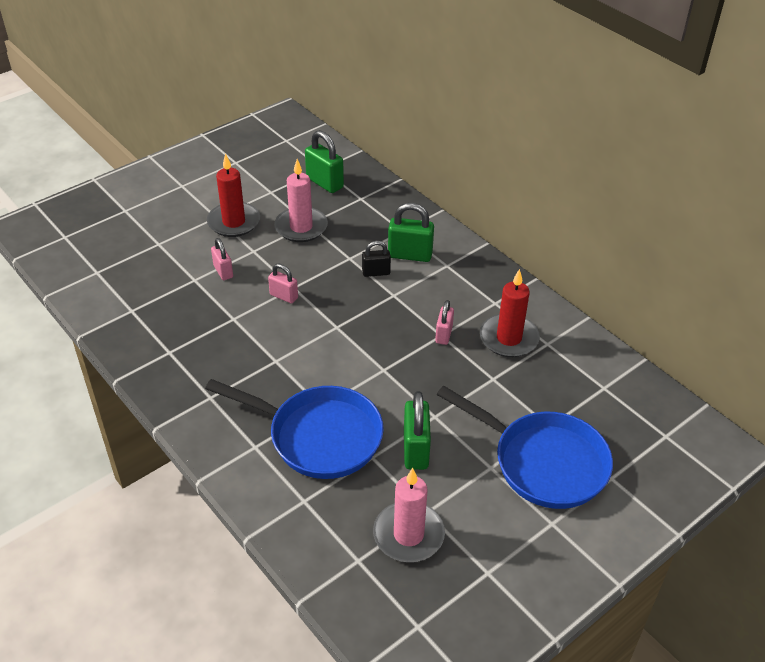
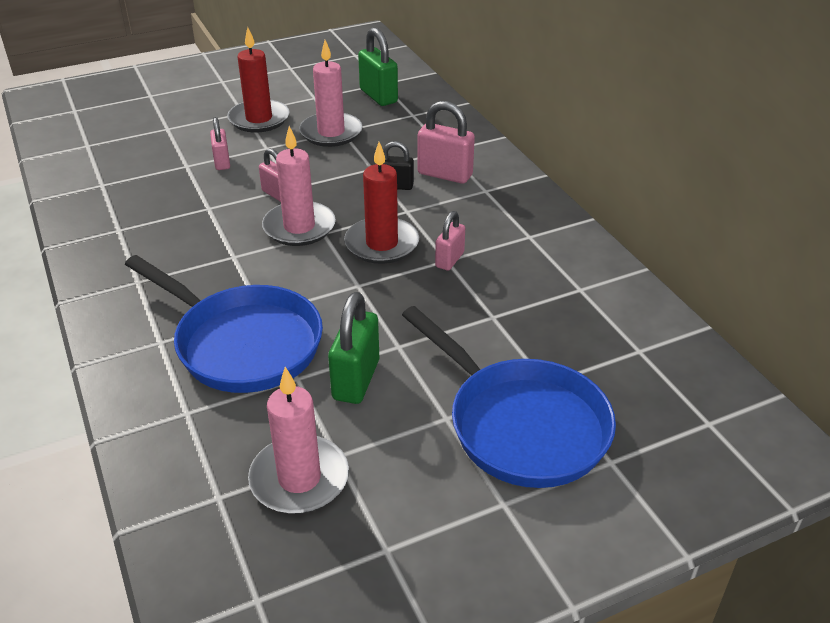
camera: 15 degrees right, 5 degrees down
green padlock [388,203,434,262] -> pink padlock [417,101,475,184]
red candle [480,269,540,357] -> red candle moved to [344,142,419,264]
none -> pink candle [262,126,336,246]

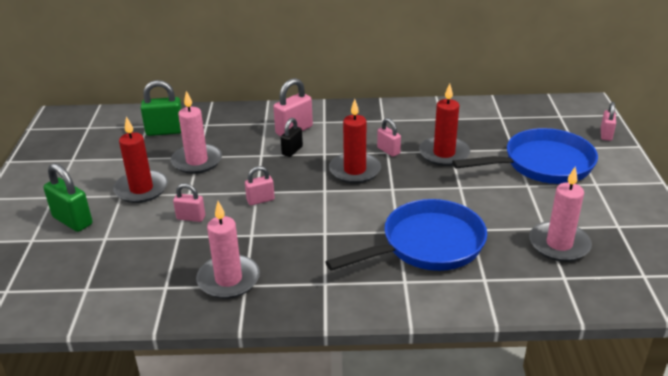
camera: 65 degrees left, 5 degrees down
pink candle [262,126,336,246] -> pink candle moved to [196,201,260,299]
green padlock [328,292,379,404] -> green padlock moved to [43,163,92,232]
none -> red candle [419,83,470,166]
none -> pink padlock [601,102,616,141]

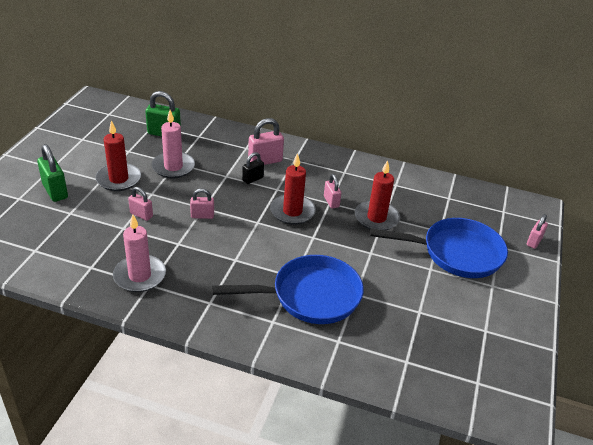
camera: 15 degrees right, 5 degrees up
pink candle [529,167,592,262] -> none

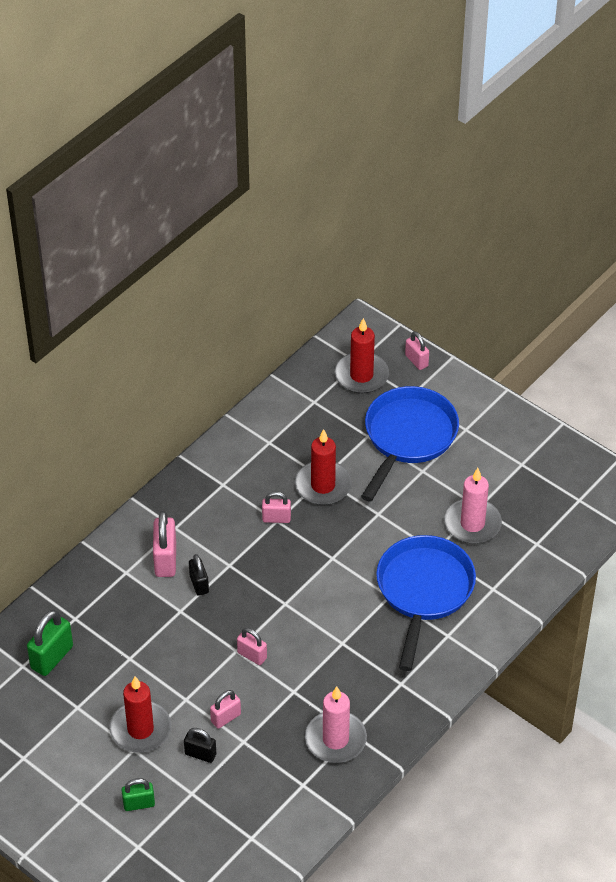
camera: 65 degrees left, 10 degrees up
green padlock [37,144,68,202] -> green padlock [122,778,155,811], size x0.62
pink candle [151,110,195,178] -> pink candle moved to [444,468,502,544]
pink padlock [190,188,214,219] -> pink padlock turned 75 degrees counterclockwise [237,628,267,665]
red candle [270,153,316,225] -> red candle moved to [335,318,389,393]
none -> black padlock [184,728,216,763]

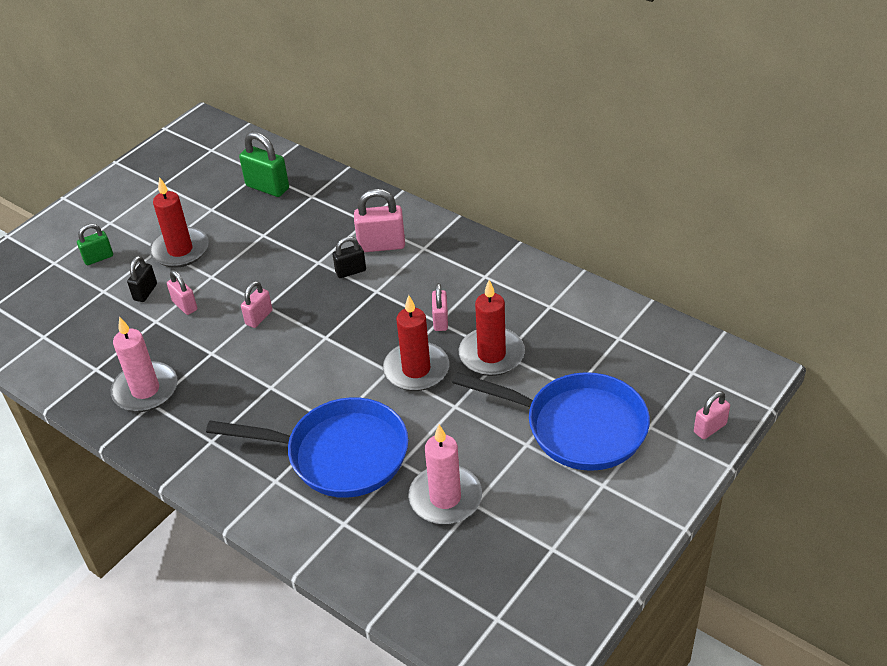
camera: 90 degrees right, 5 degrees down
green padlock [122,778,155,811] -> green padlock turned 75 degrees clockwise [77,224,113,265]
red candle [335,318,389,393] -> red candle moved to [383,295,449,391]

